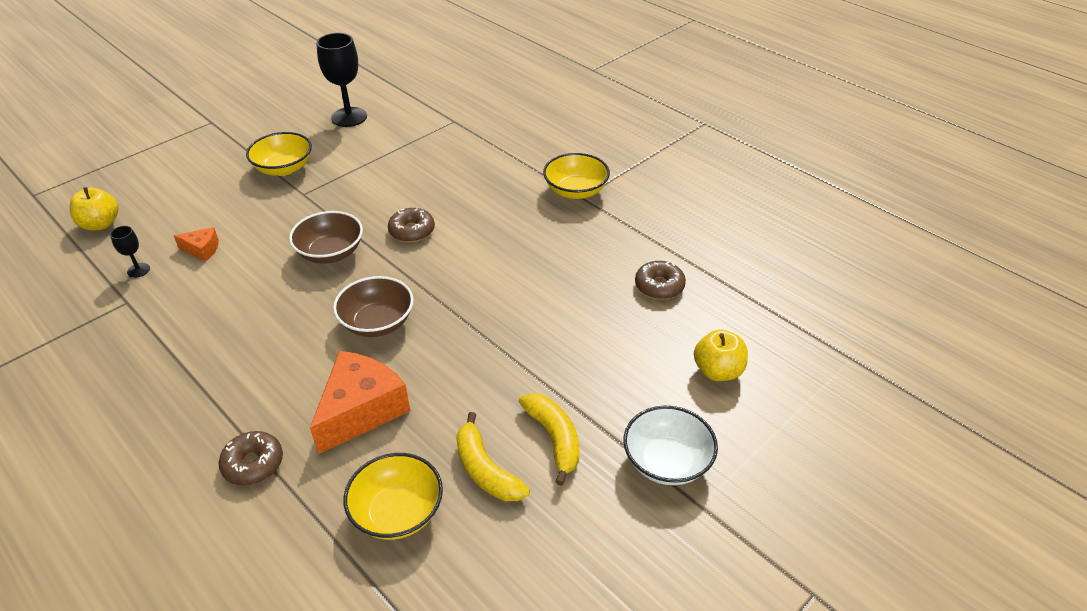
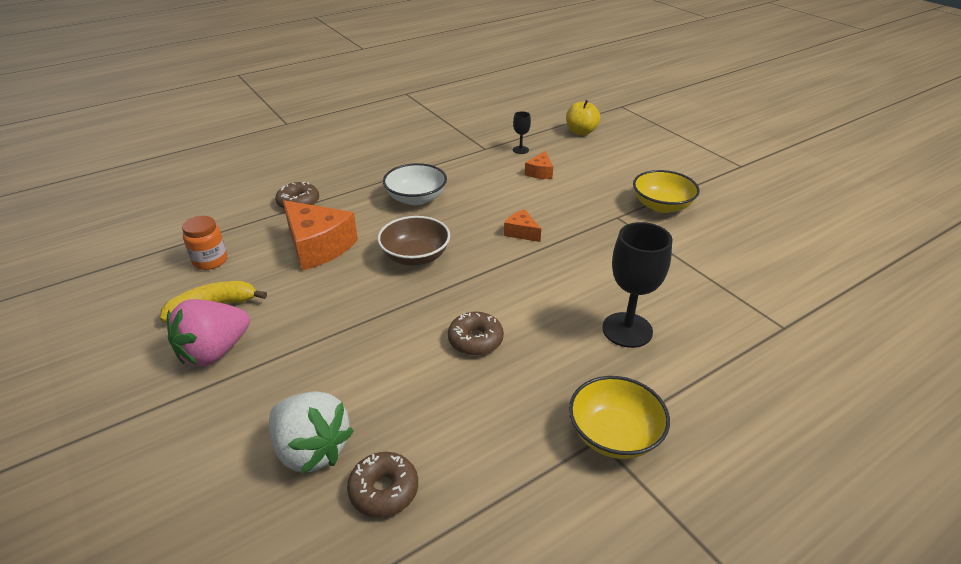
camera: 100 degrees right, 5 degrees down
brown bowl [289,211,363,264] -> orange cheese [504,210,541,242]
black goblet [317,33,367,127] -> black goblet moved to [602,222,672,348]
yellow bowl [343,453,443,540] -> orange jar [182,216,227,270]
brown donut [388,208,435,242] -> brown donut moved to [448,312,504,356]
yellow banana [519,393,579,486] -> pink strawberry [167,299,250,367]
white bowl [624,406,718,485] -> white bowl moved to [383,163,447,205]
yellow apple [694,329,748,381] -> none
none -> white strawberry [269,391,354,474]

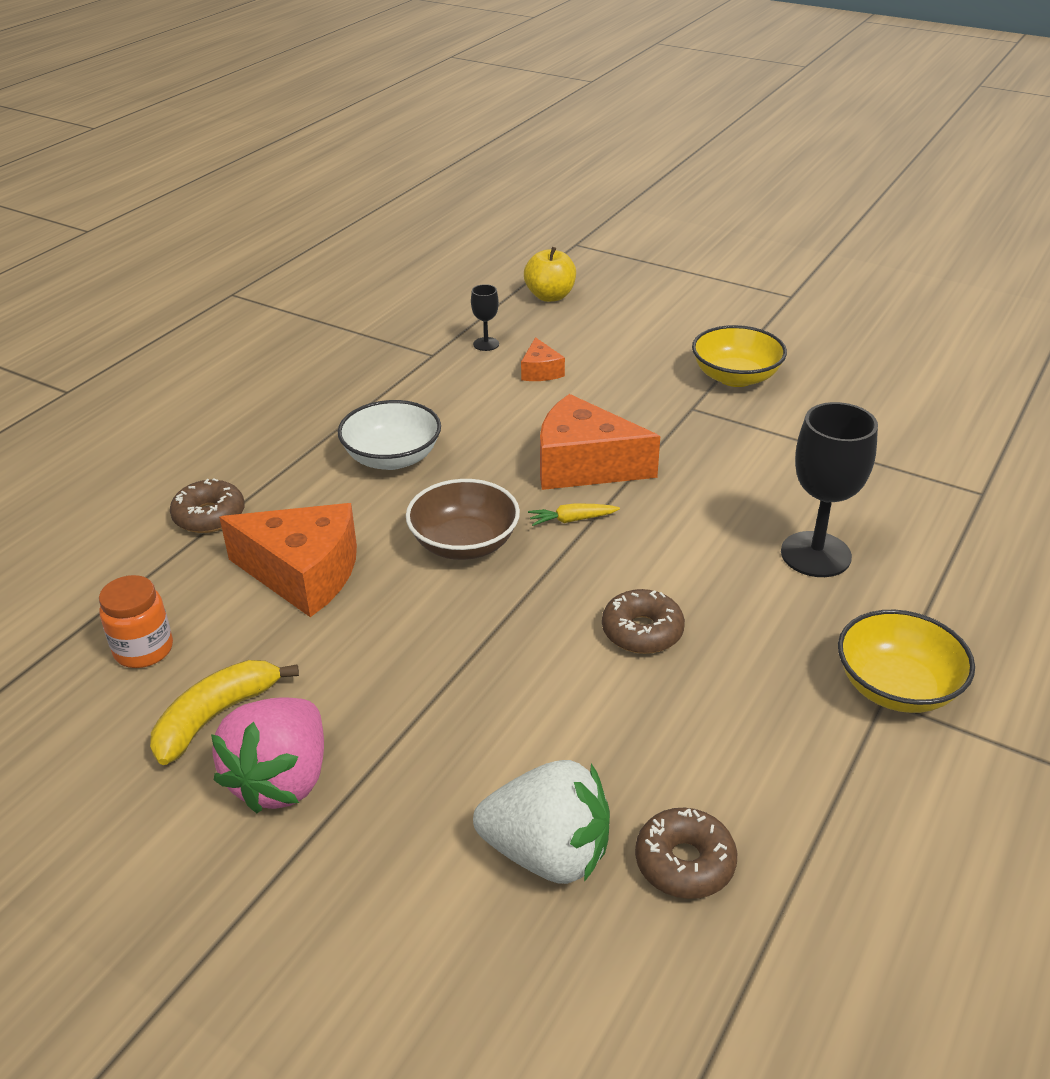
camera: 25 degrees left, 0 degrees up
orange cheese [504,210,541,242] -> orange cheese [540,394,660,490], size x2.05
none -> yellow carrot [528,503,620,526]

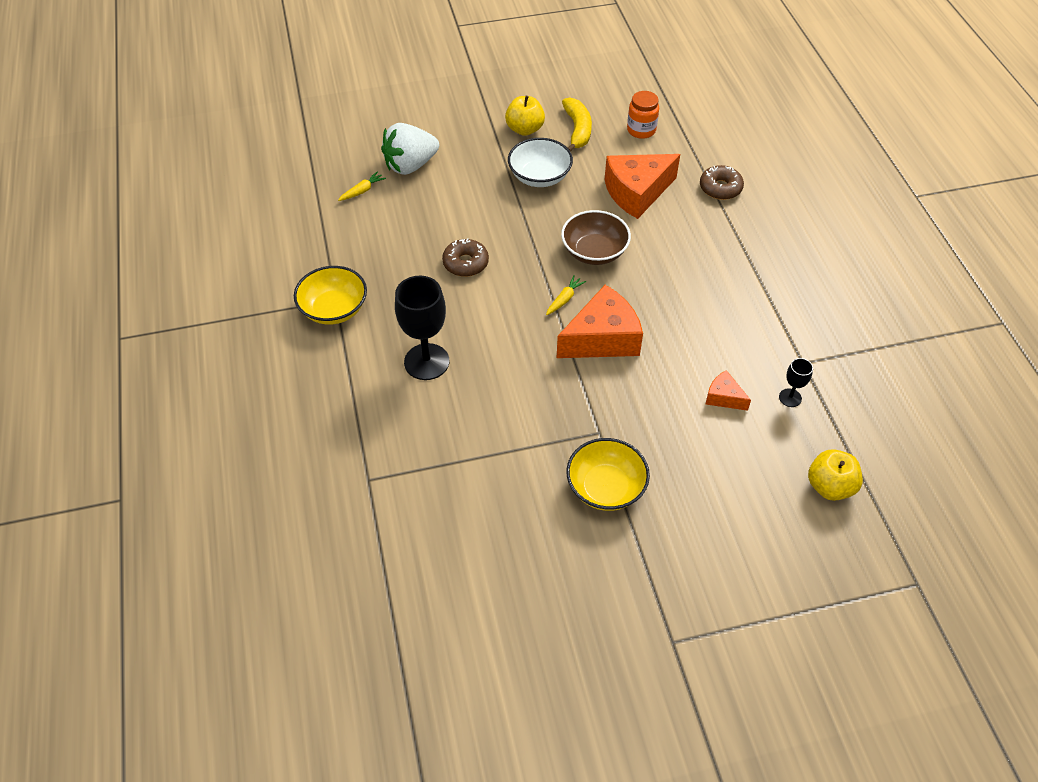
camera: 135 degrees right, 15 degrees up
pink strawberry [211,698,324,814] -> yellow apple [505,96,545,136]
white bowl [338,400,441,470] -> white bowl moved to [508,138,573,187]
brown donut [635,808,737,899] -> yellow carrot [338,171,386,201]

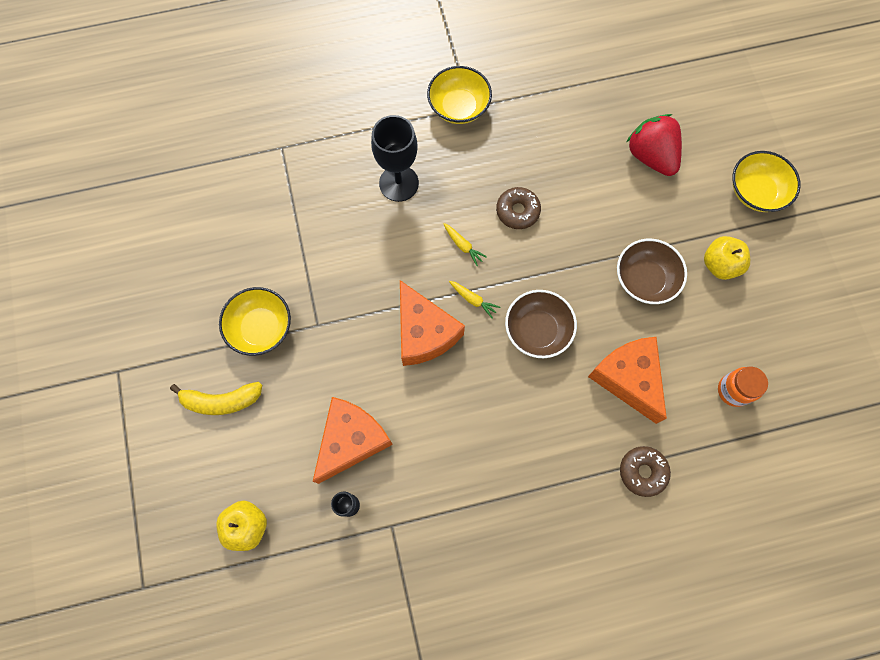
camera: 90 degrees right, 20 degrees up
yellow carrot [338,171,386,201] -> yellow carrot moved to [443,223,487,266]
white strawberry [381,123,439,175] -> red strawberry [627,114,682,176]
white bowl [508,138,573,187] -> brown bowl [617,239,687,304]
yellow banana [562,97,592,152] -> yellow banana moved to [170,382,262,415]
orange cheese [706,370,751,411] -> orange cheese [312,397,393,484], size x2.05
none -> yellow bowl [732,151,801,212]

